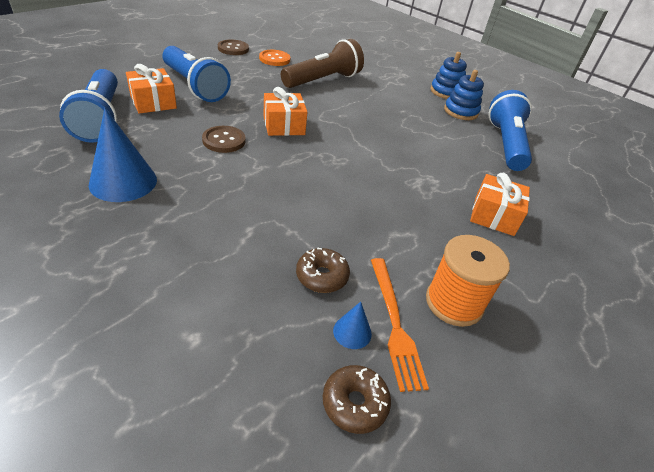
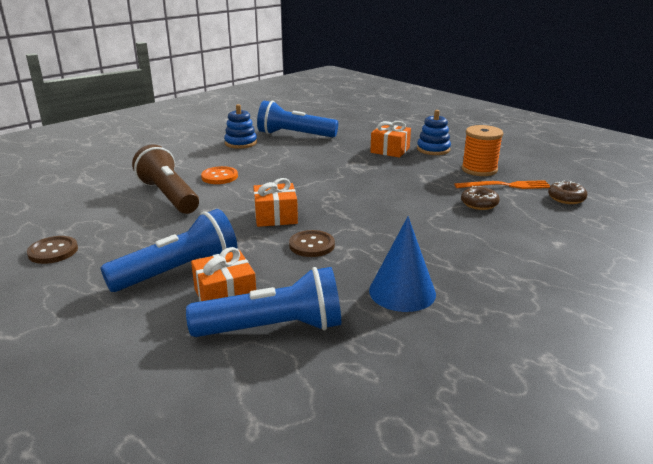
camera: 80 degrees left, 15 degrees down
orange button [259,50,291,66] -> orange button moved to [201,166,238,184]
blue cone [333,302,372,349] -> none
blue stacking toy [431,52,467,99] -> blue stacking toy moved to [417,110,451,155]

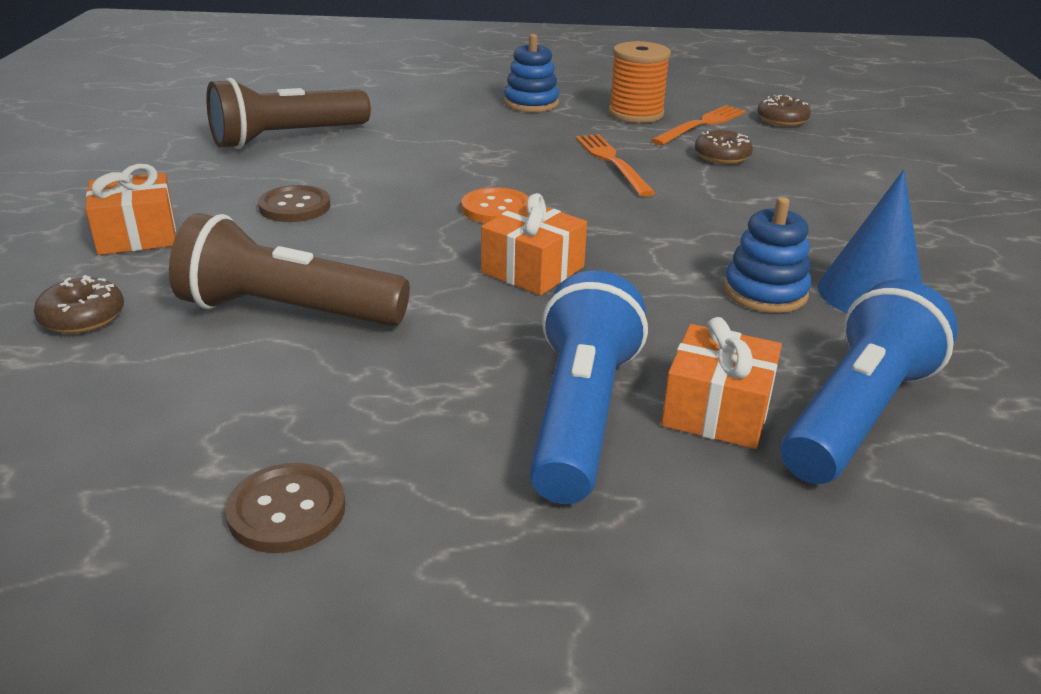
camera: 45 degrees left, 5 degrees up
orange button [201,166,238,184] -> orange button moved to [461,187,528,223]
blue stacking toy [224,104,257,149] -> blue stacking toy moved to [724,197,811,313]
blue flashlight [257,101,338,137] -> brown flashlight [206,78,371,149]
brown button [289,230,335,257] -> brown button moved to [258,185,330,222]
orange gift [370,121,411,158] -> orange gift moved to [86,164,176,255]
none -> brown donut [34,275,124,334]
none -> orange fork [575,134,655,197]

